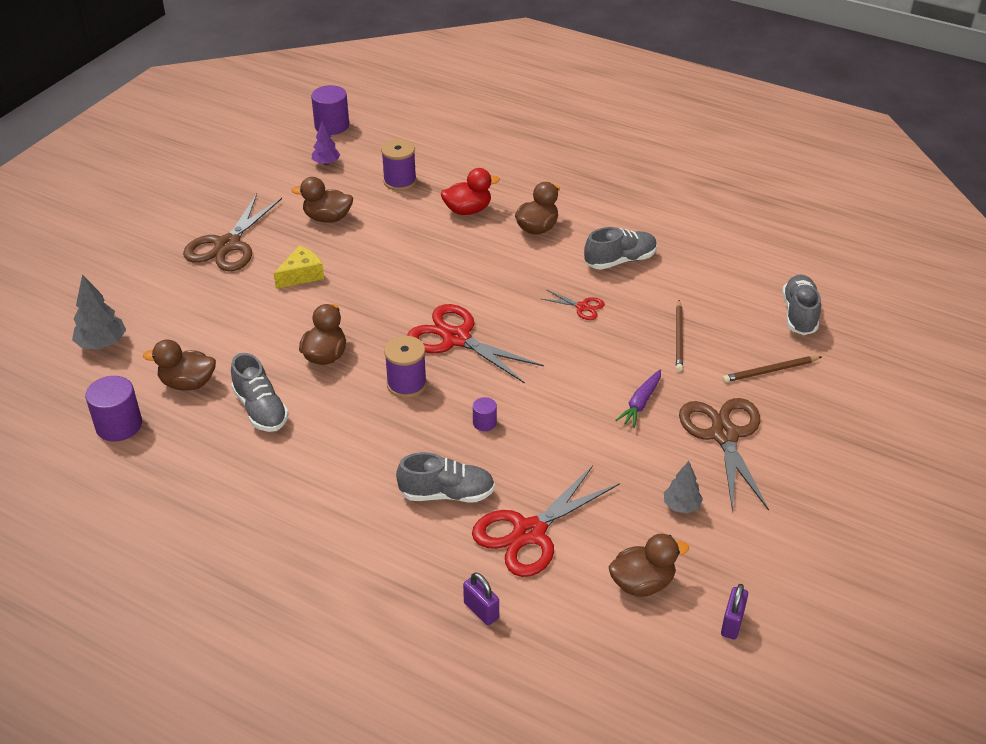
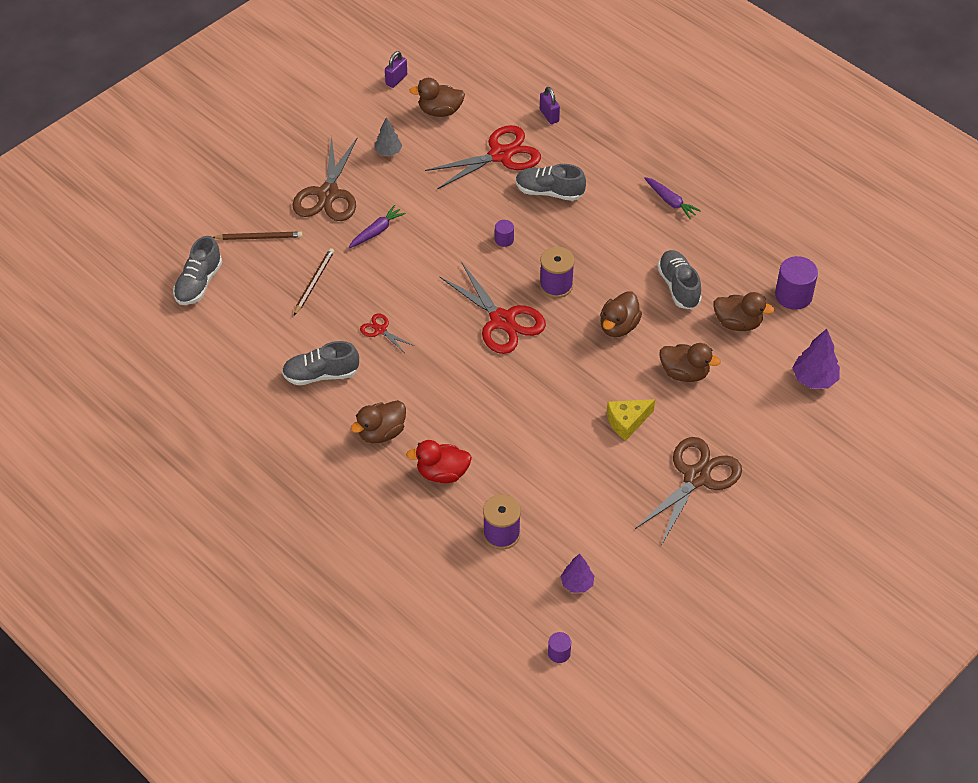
camera: 165 degrees left, 10 degrees up
grey tree [72,274,126,349] -> purple tree [792,329,840,389]
brown duck [292,177,353,223] -> brown duck moved to [659,343,721,382]
purple cylinder [311,85,349,135] -> purple cylinder [548,632,571,663], size x0.52
none -> purple carrot [644,177,701,219]

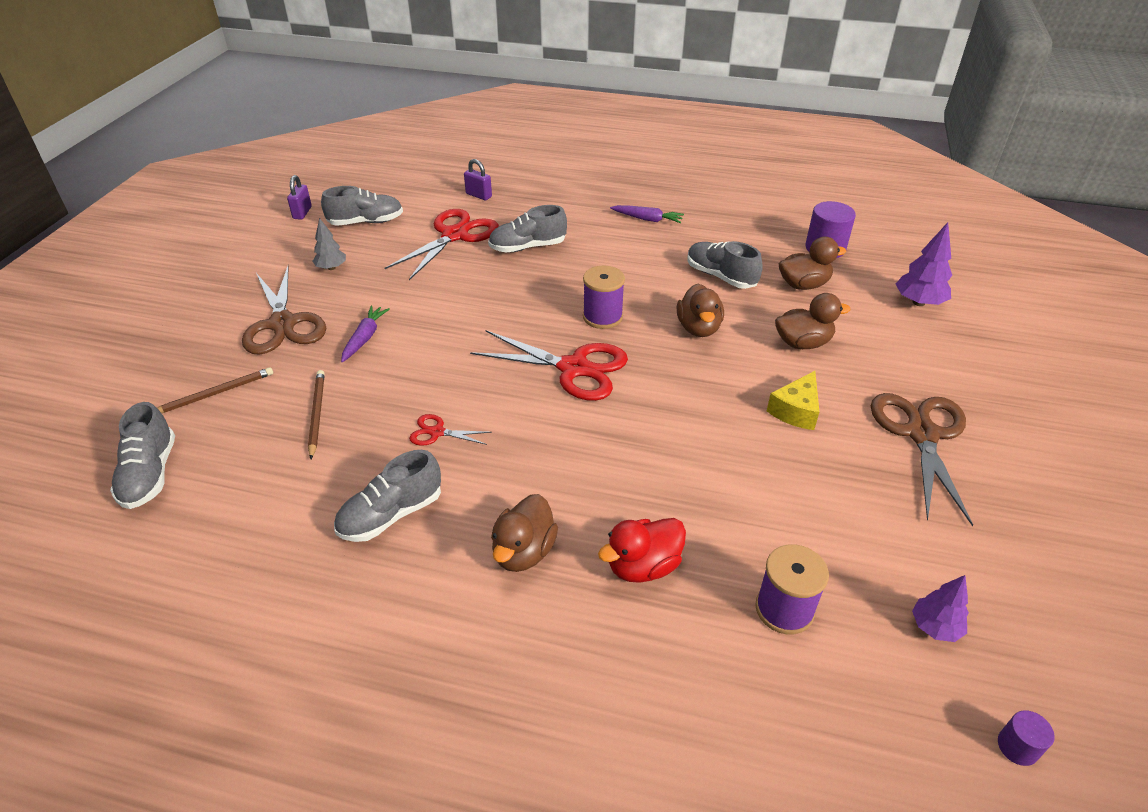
camera: 30 degrees left, 10 degrees down
brown duck [409,78,465,117] -> grey shoe [321,186,403,226]
purple cylinder [495,220,514,247] -> none

